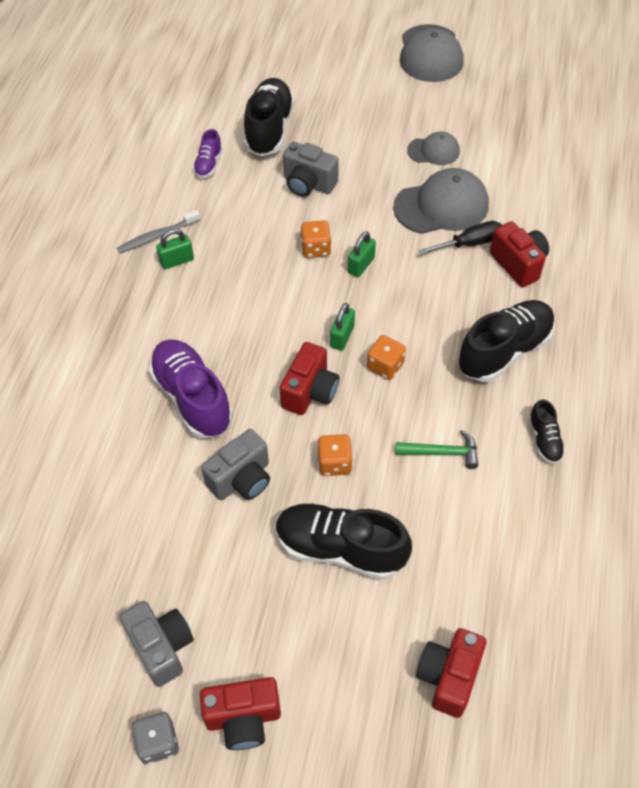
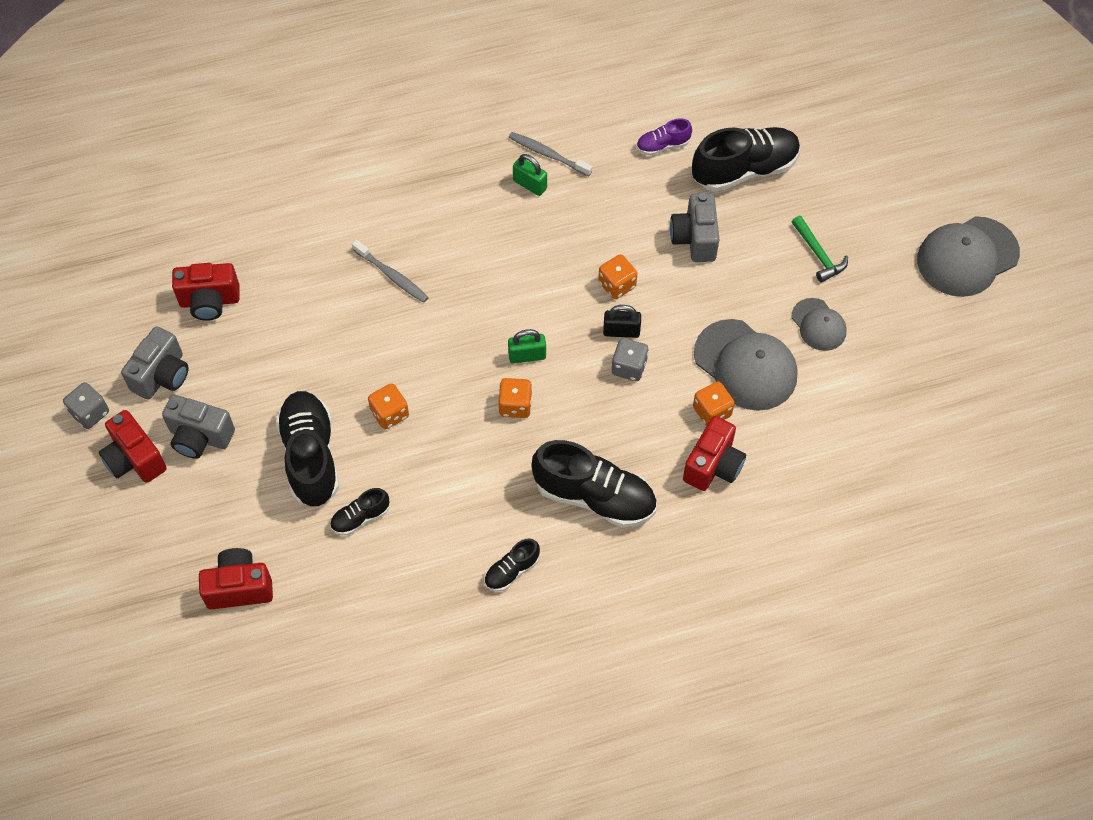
camera: 60 degrees right, 5 degrees up
purple shoe [148,339,233,438] -> grey toothbrush [352,240,429,303]
grey camera [201,429,270,500] -> grey camera moved to [162,395,235,459]
red camera [280,342,339,415] -> red camera moved to [172,263,240,321]
green padlock [348,231,376,277] -> black padlock [603,305,641,338]
green hammer [396,430,478,469] -> green hammer moved to [792,216,848,283]
black screwdriver [419,221,502,255] -> orange dice [693,381,735,426]
none -> black shoe [330,488,389,535]
none -> grey dice [611,338,649,381]

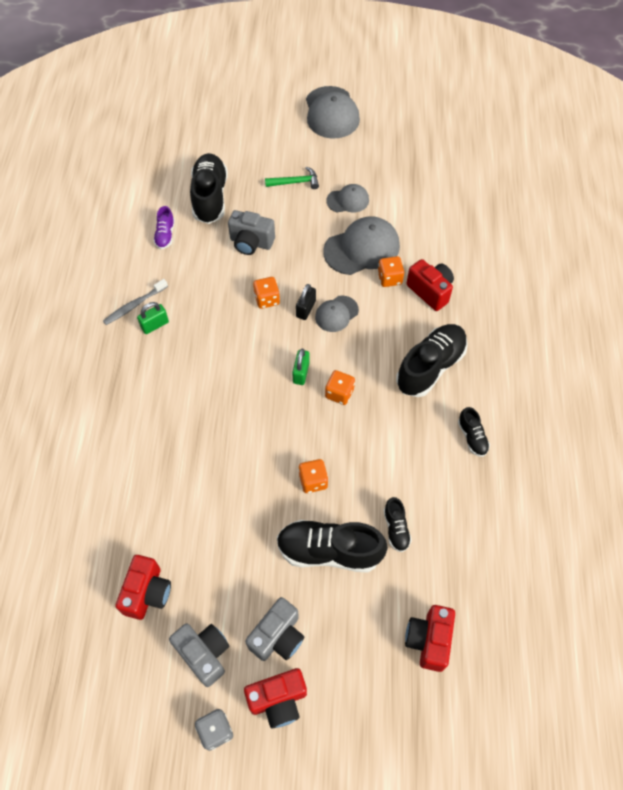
camera: 70 degrees left, 0 degrees up
grey toothbrush [352,240,429,303] -> none
grey dice [611,338,649,381] -> grey cap [315,295,359,332]

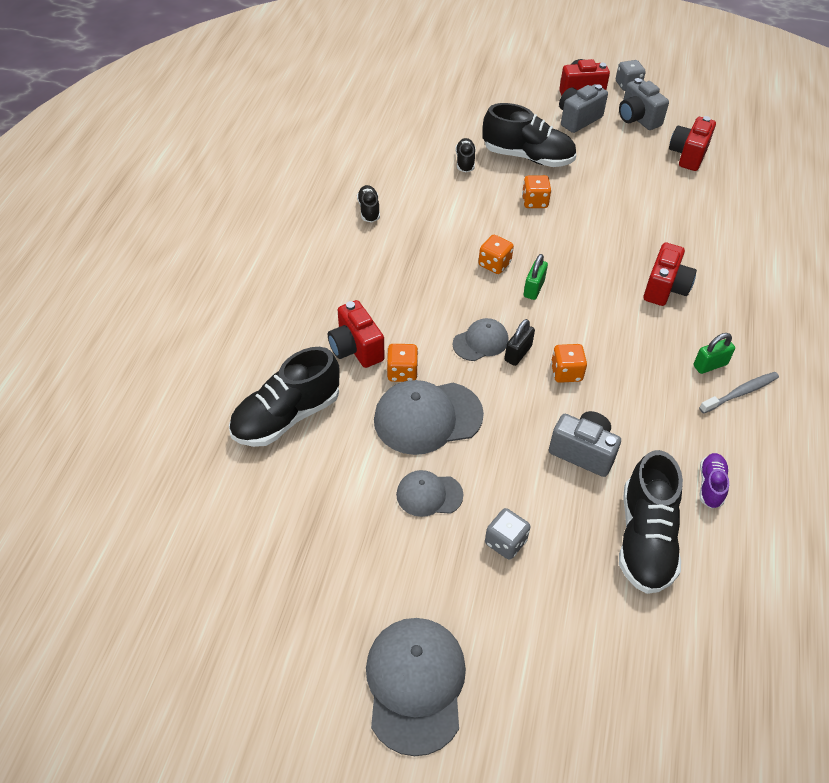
camera: 170 degrees left, 10 degrees down
green hammer [265,167,319,189] -> grey dice [485,508,530,560]
black shoe [396,324,468,397] -> black shoe moved to [229,347,340,447]
red camera [405,605,455,672] -> red camera moved to [644,242,697,306]

